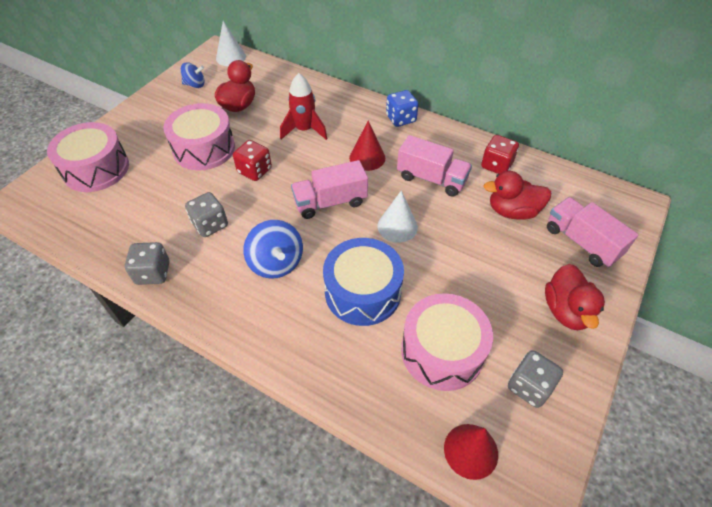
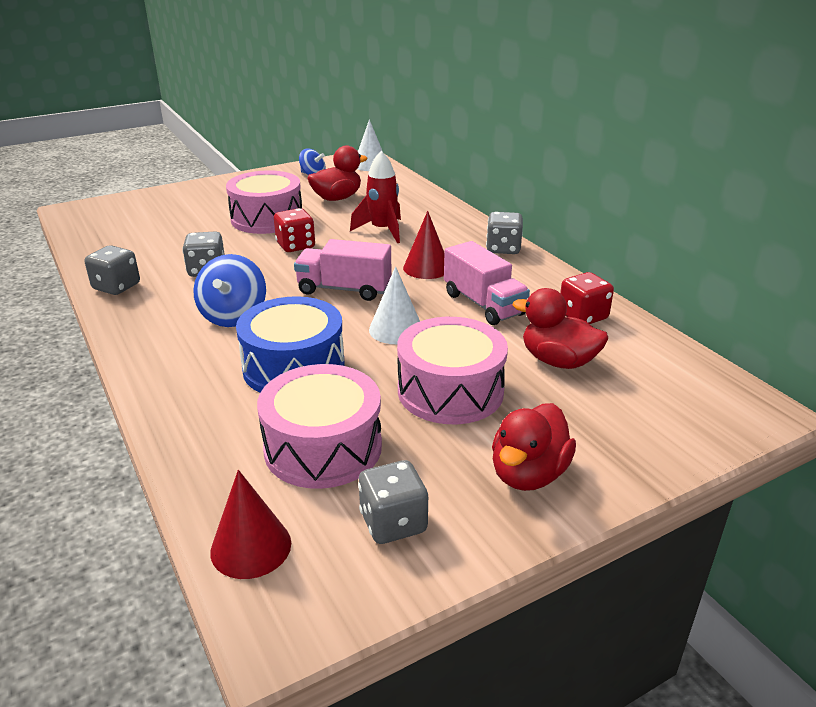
camera: 30 degrees right, 20 degrees down
pink drum [47,122,129,192] -> pink drum moved to [397,317,508,424]
blue dice [386,90,419,127] -> grey dice [486,212,523,254]
pink truck [547,197,638,267] -> none

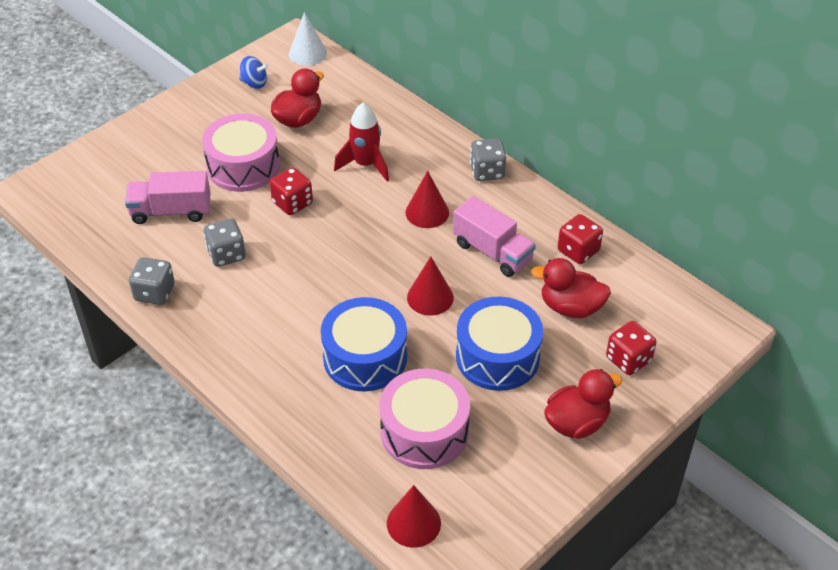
camera: 15 degrees left, 15 degrees up
blue spinning top [193,254,266,327] -> none
pink truck [294,239,392,301] -> pink truck moved to [125,171,211,224]
grey dice [358,460,428,544] -> none
white cone [369,266,420,344] -> red cone [407,256,454,316]
pink drum [397,317,508,424] -> blue drum [456,297,543,391]
red duck [492,403,576,491] -> red duck turned 135 degrees counterclockwise [544,369,623,439]
none -> red dice [606,321,657,375]

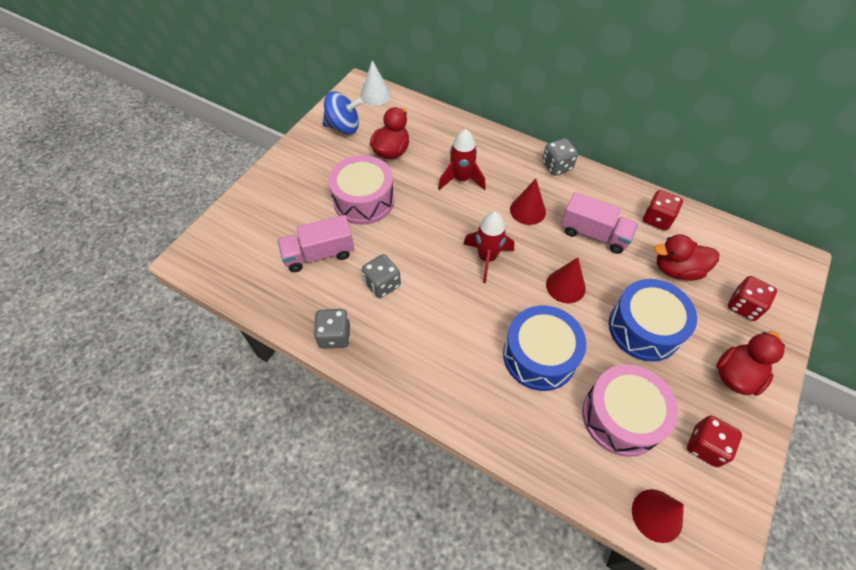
camera: 15 degrees left, 10 degrees up
blue spinning top [239,56,268,89] -> blue spinning top [323,91,362,134], size x1.59
red dice [270,167,313,215] -> red dice moved to [687,416,742,467]
none -> red rocket [463,212,514,283]

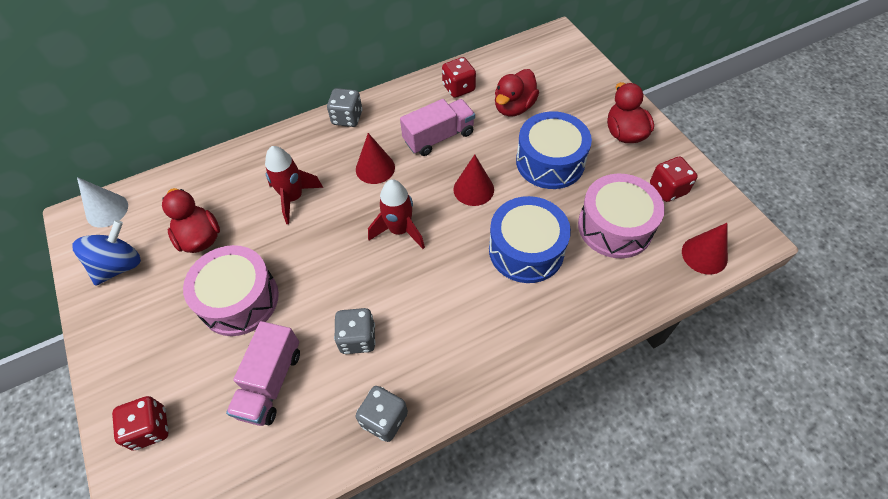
camera: 55 degrees left, 0 degrees up
red dice [728,276,777,321] -> red dice moved to [112,396,168,450]

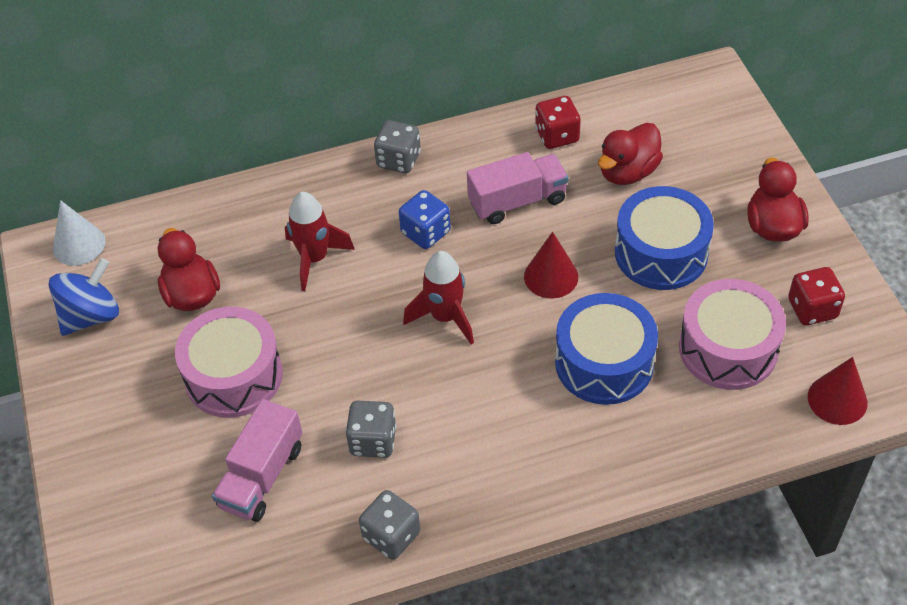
camera: 10 degrees right, 5 degrees down
red dice [112,396,168,450] -> none
red cone [356,133,395,184] -> blue dice [399,190,451,249]

